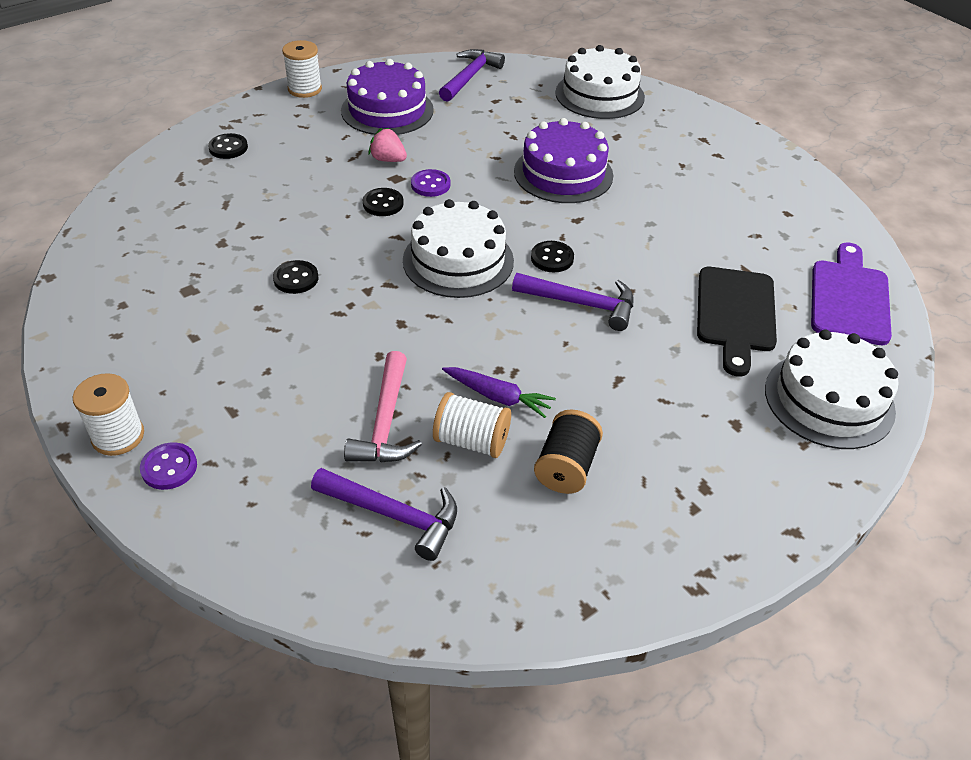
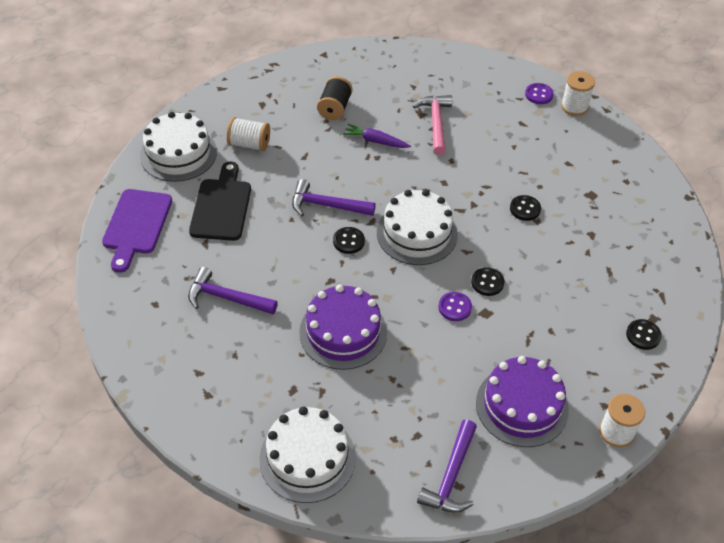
camera: 175 degrees right, 5 degrees up
purple hammer [311,468,457,561] -> purple hammer moved to [188,267,278,314]
pink strawberry [368,128,407,162] -> none
white spool [433,392,511,458] -> white spool moved to [227,117,270,151]

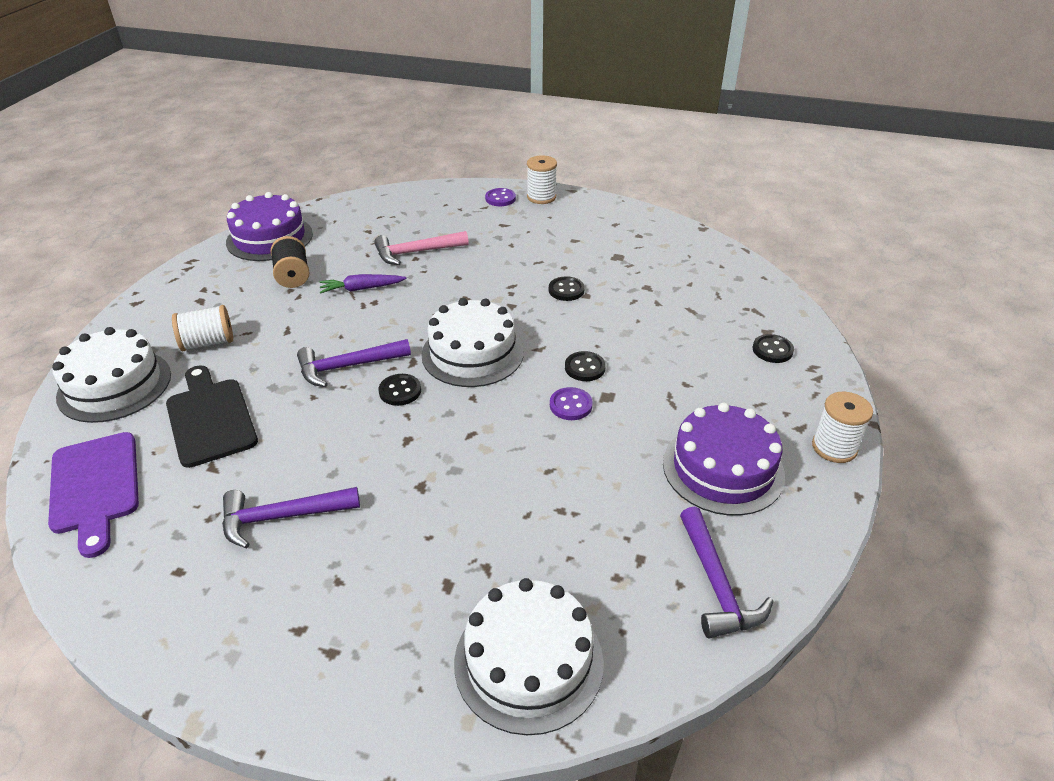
camera: 30 degrees left, 10 degrees down
purple cake [299,285,387,370] -> purple cake moved to [226,192,313,261]
pink hammer [413,95,452,155] -> pink hammer turned 75 degrees counterclockwise [374,231,469,265]

